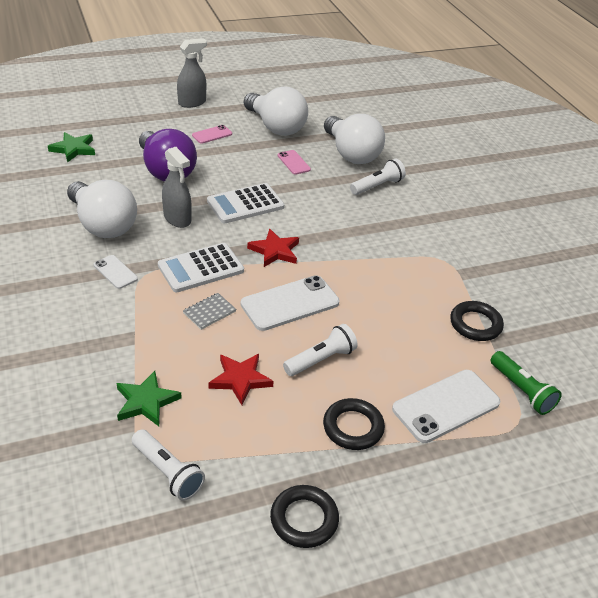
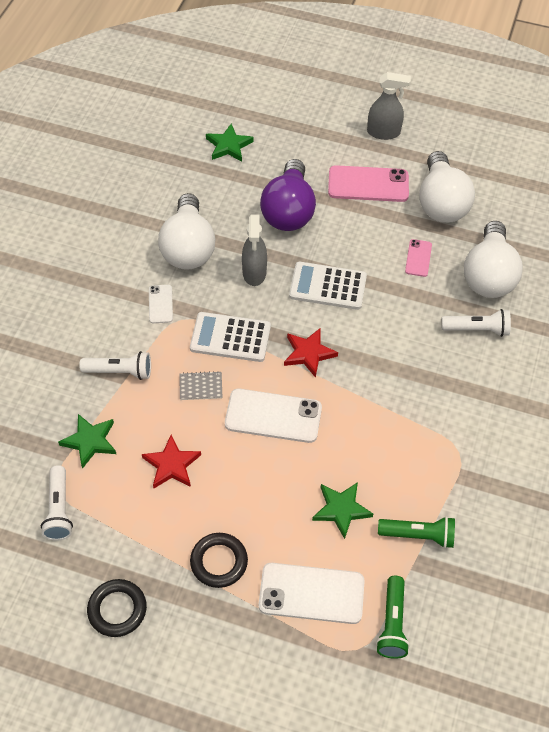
camera: 40 degrees right, 15 degrees up
pink phone [192,125,232,144] -> pink phone [328,165,409,202], size x1.90
white flashlight [283,324,358,376] -> white flashlight moved to [79,351,151,380]
black ring [450,301,504,341] -> green flashlight [378,516,455,548]
none -> green star [312,482,373,539]

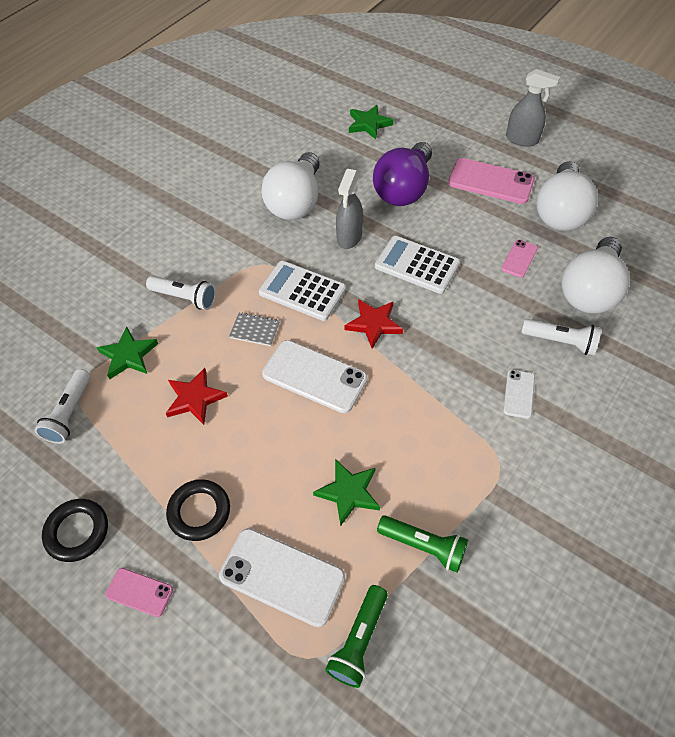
camera: 20 degrees right, 0 degrees up
white phone [149,285,173,323] -> white phone moved to [503,369,535,419]
none -> pink phone [105,568,173,617]

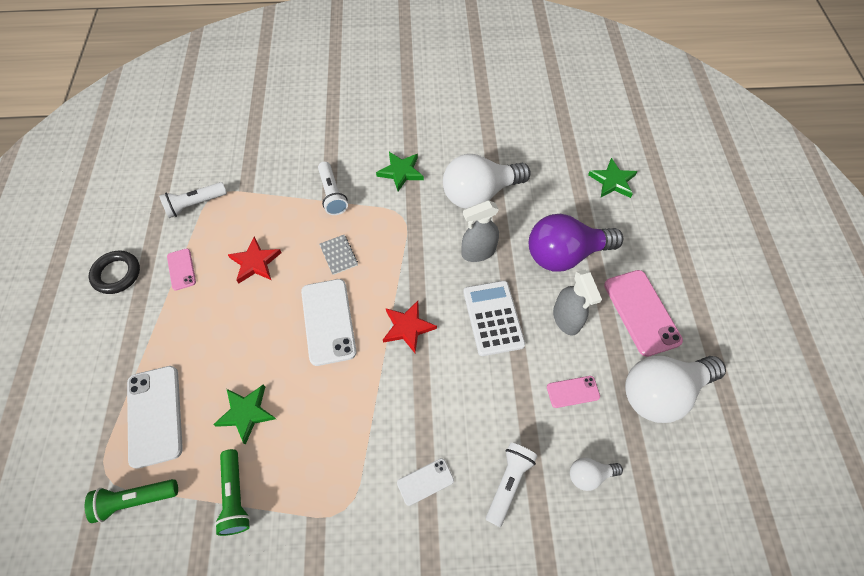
camera: 50 degrees right, 5 degrees up
green star [96,327,158,379] -> green star moved to [376,152,424,191]
pink phone [105,568,173,617] -> pink phone moved to [167,248,196,291]
black ring [166,479,230,541] -> none
white calculator [259,261,346,321] -> none
grey spray bottle [506,69,560,147] -> grey spray bottle moved to [553,270,602,336]
white flashlight [521,319,601,355] -> white flashlight turned 135 degrees counterclockwise [486,443,538,527]
white light bulb [561,237,630,314] -> white light bulb [570,457,623,491], size x0.46

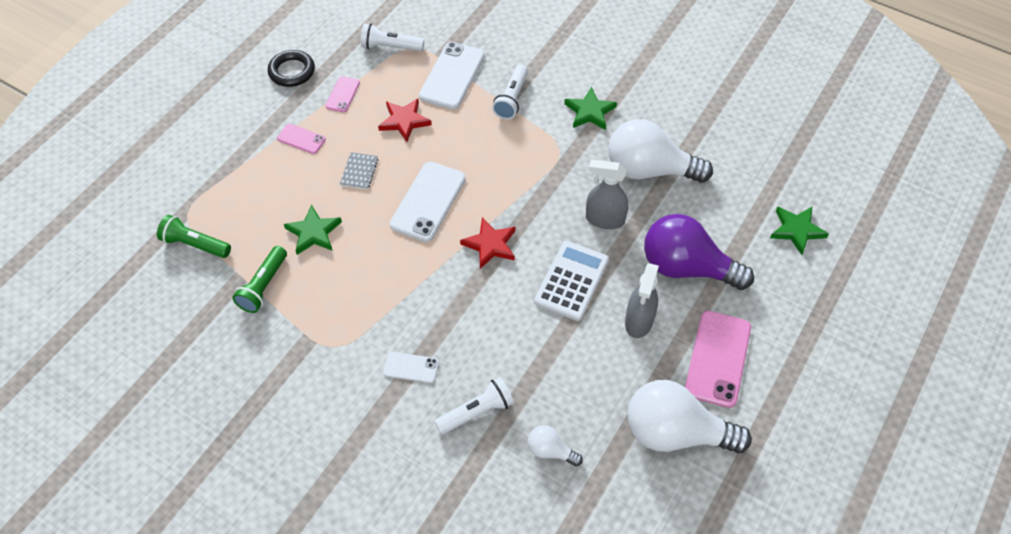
camera: 35 degrees right, 5 degrees down
white phone [127,366,183,469] -> white phone moved to [419,42,485,109]
grey notebook [319,235,358,275] -> grey notebook moved to [340,152,378,190]
pink phone [547,376,600,408] -> pink phone moved to [277,124,326,154]

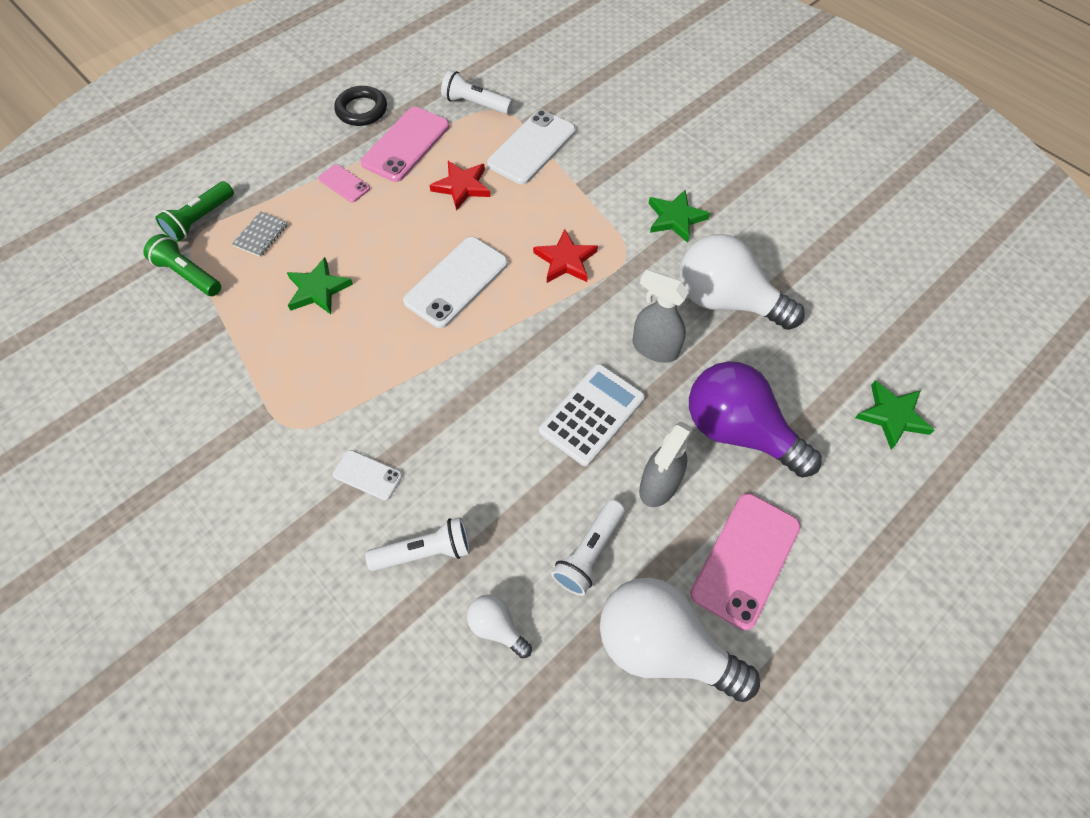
camera: 15 degrees right, 5 degrees up
green flashlight [232,246,287,313] -> green flashlight moved to [155,181,234,242]
pink phone [325,76,360,112] -> pink phone [361,107,449,182], size x1.90
grey notebook [340,152,378,190] -> grey notebook moved to [232,211,288,257]
red star [460,217,515,269] -> red star moved to [533,229,598,283]
white flashlight [492,65,528,119] -> white flashlight moved to [551,499,625,596]

